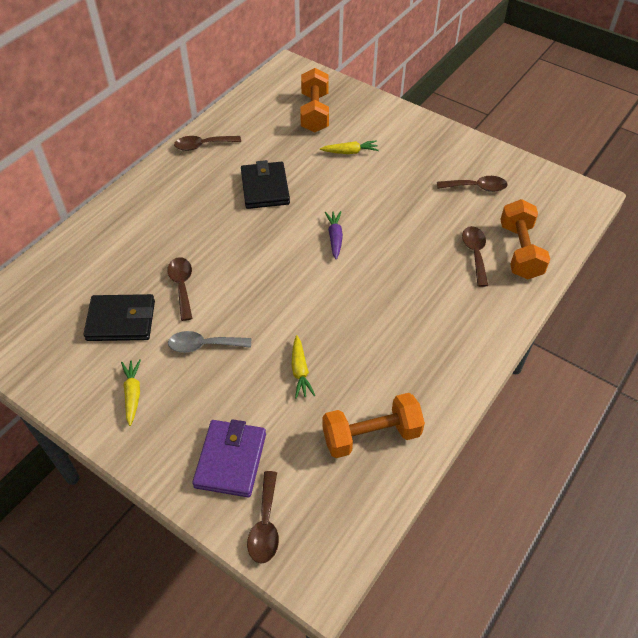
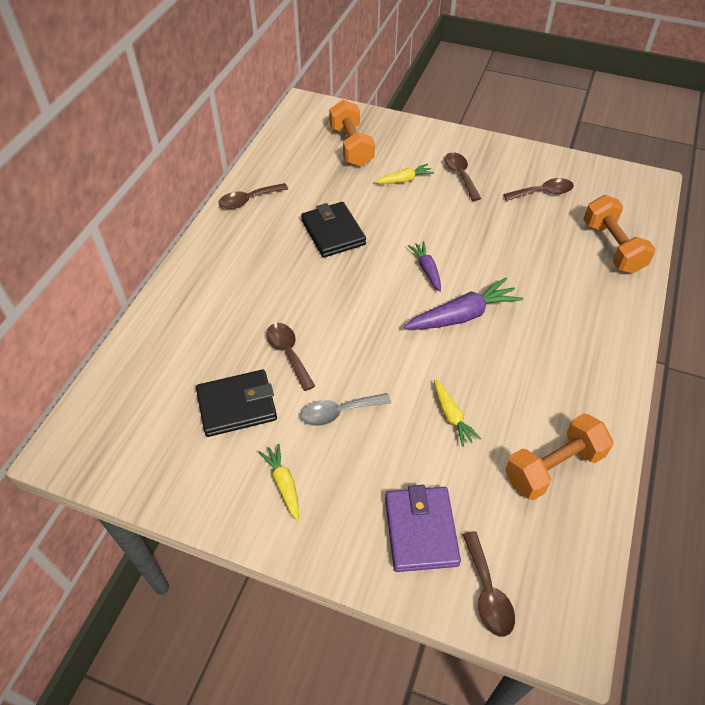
camera: 15 degrees left, 0 degrees up
brown spoon [462,226,488,287] -> brown spoon moved to [445,152,481,201]
none -> purple carrot [404,278,523,330]

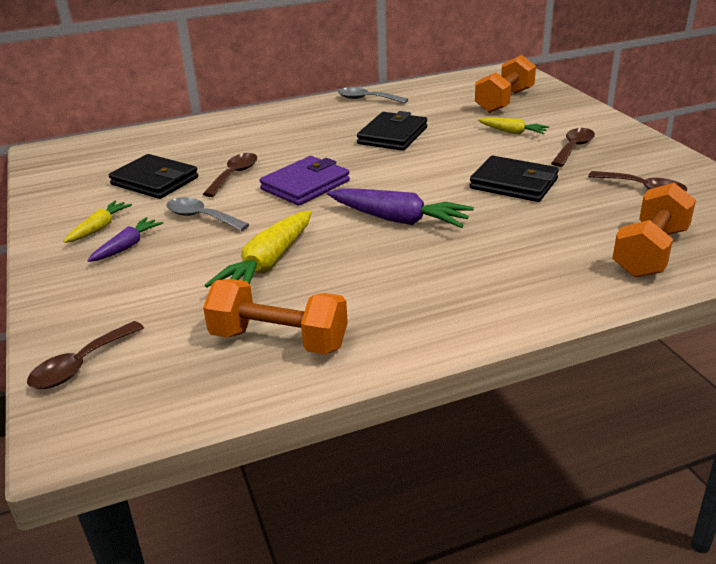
camera: 50 degrees right, 20 degrees down
brown spoon [218,183,288,209] -> grey spoon [338,87,408,103]
purple wallet [385,485,461,572] -> purple wallet moved to [260,156,350,205]
purple carrot [408,241,441,292] -> purple carrot moved to [87,217,163,262]
yellow carrot [434,379,481,447] -> yellow carrot [205,210,312,288], size x1.73
none -> black wallet [470,156,559,202]

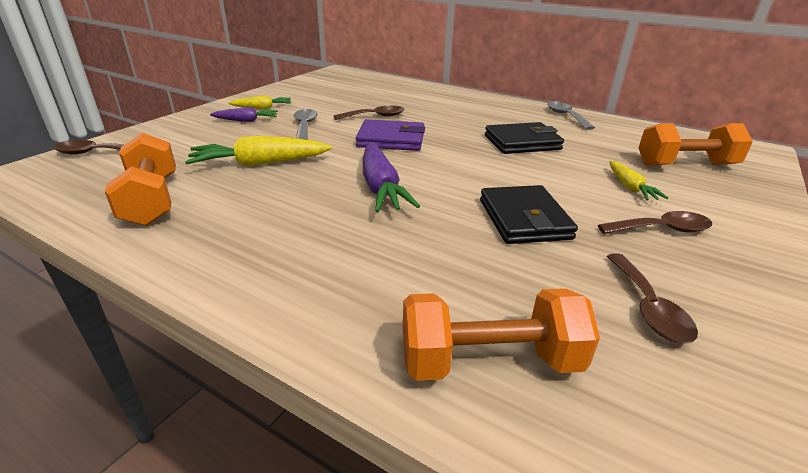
camera: 50 degrees right, 0 degrees up
black wallet [109,154,198,199] -> none

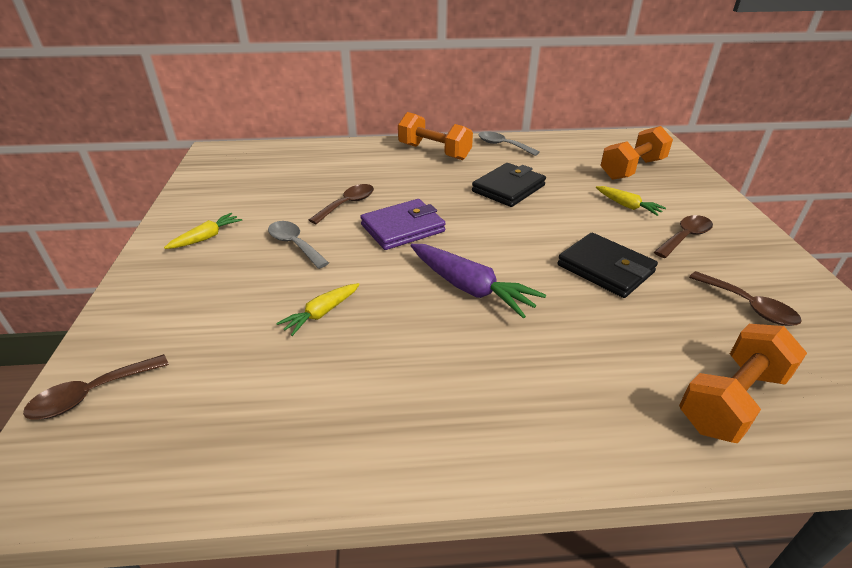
camera: 35 degrees left, 5 degrees up
orange dumbbell [105,133,176,226] -> orange dumbbell moved to [398,112,473,160]
yellow carrot [185,136,332,167] -> yellow carrot [276,283,360,336], size x0.58
purple carrot [210,107,278,122] -> none

